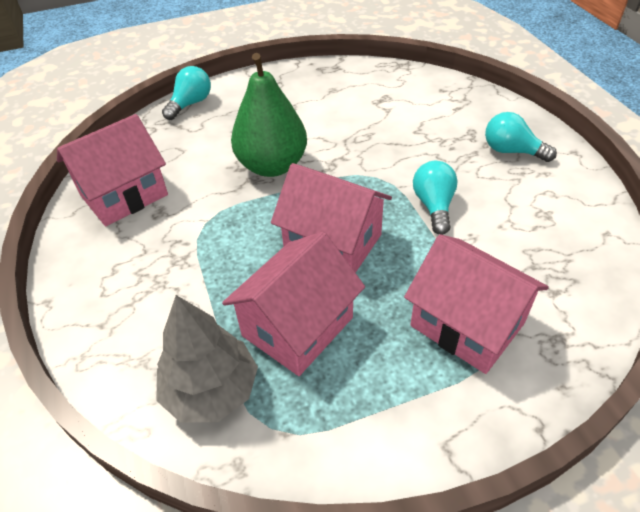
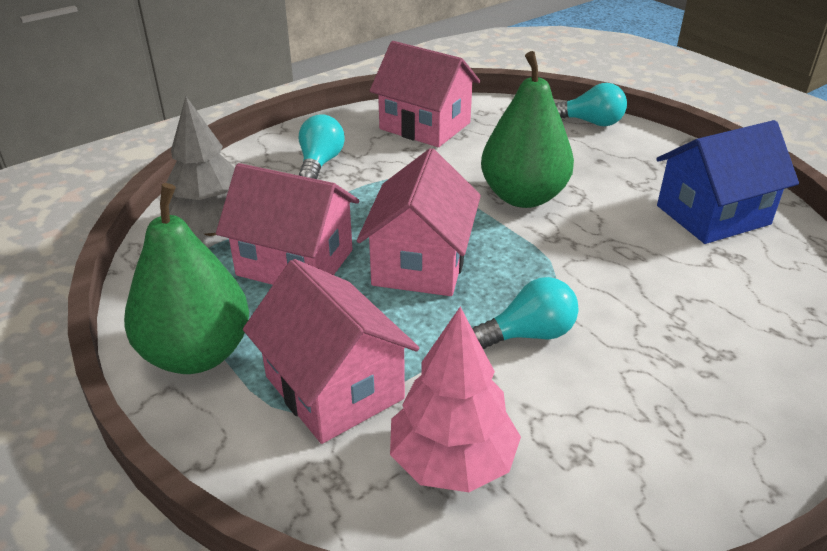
camera: 70 degrees right, 10 degrees down
pink house [404,234,549,374] -> pink house turned 60 degrees counterclockwise [243,259,419,444]
turquoise light bulb [485,112,557,162] -> turquoise light bulb moved to [299,114,345,179]
none -> green pear [124,183,249,374]
none -> pink tree [390,307,521,492]
none -> blue house [656,120,799,244]

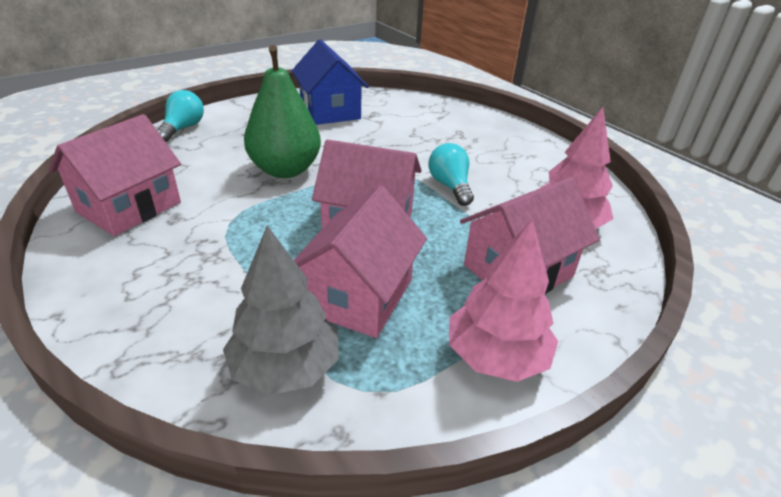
camera: 90 degrees left, 0 degrees up
green pear [124,183,249,374] -> pink tree [449,220,558,382]
turquoise light bulb [299,114,345,179] -> none

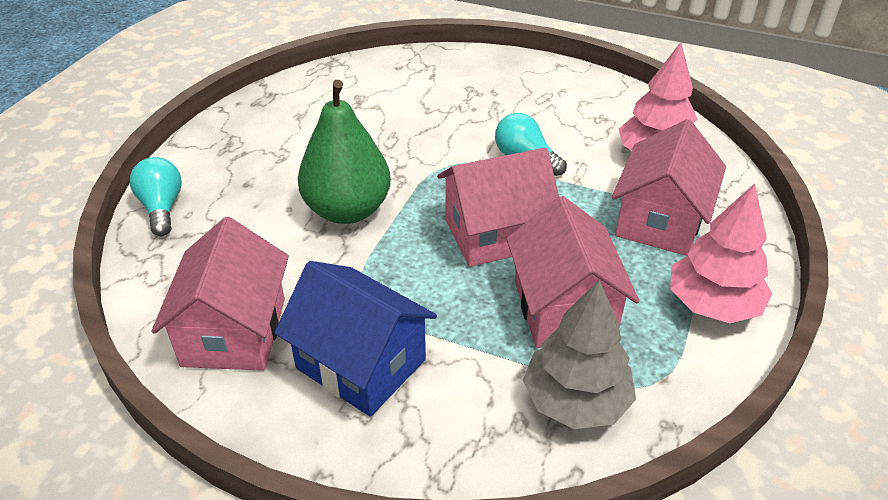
camera: 30 degrees left, 5 degrees up
blue house [292,39,369,125] -> blue house moved to [275,261,437,417]

